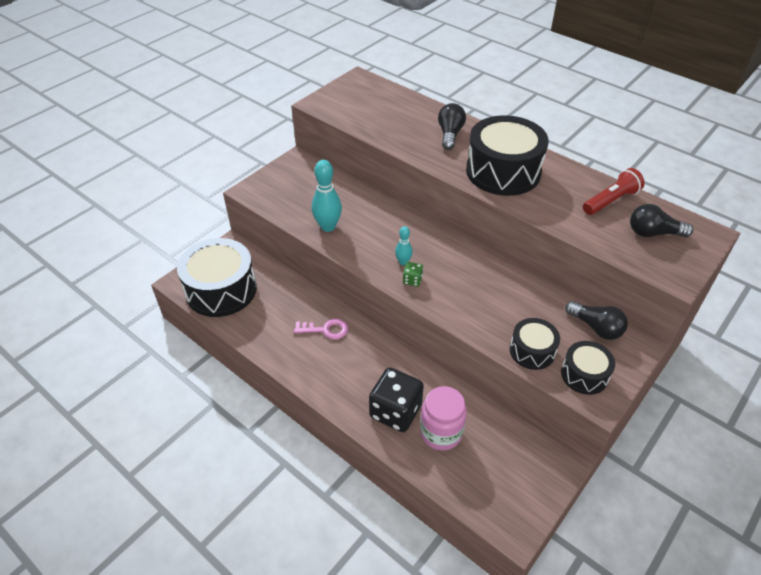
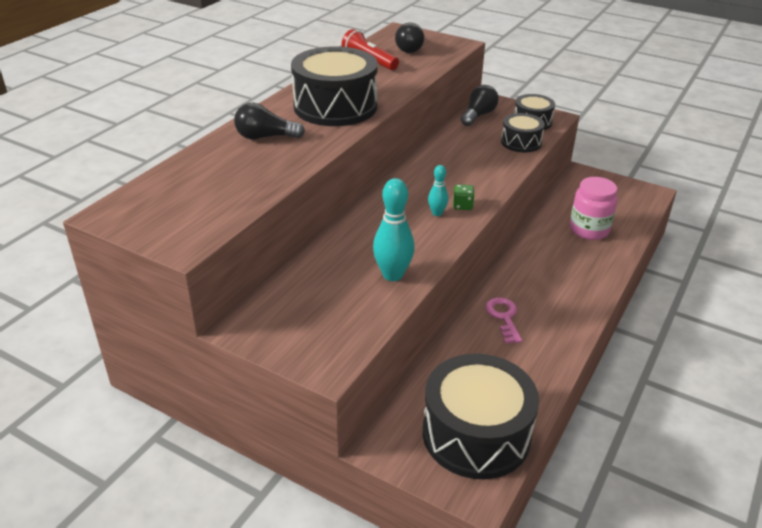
camera: 100 degrees left, 10 degrees down
black dice [369,367,424,432] -> none

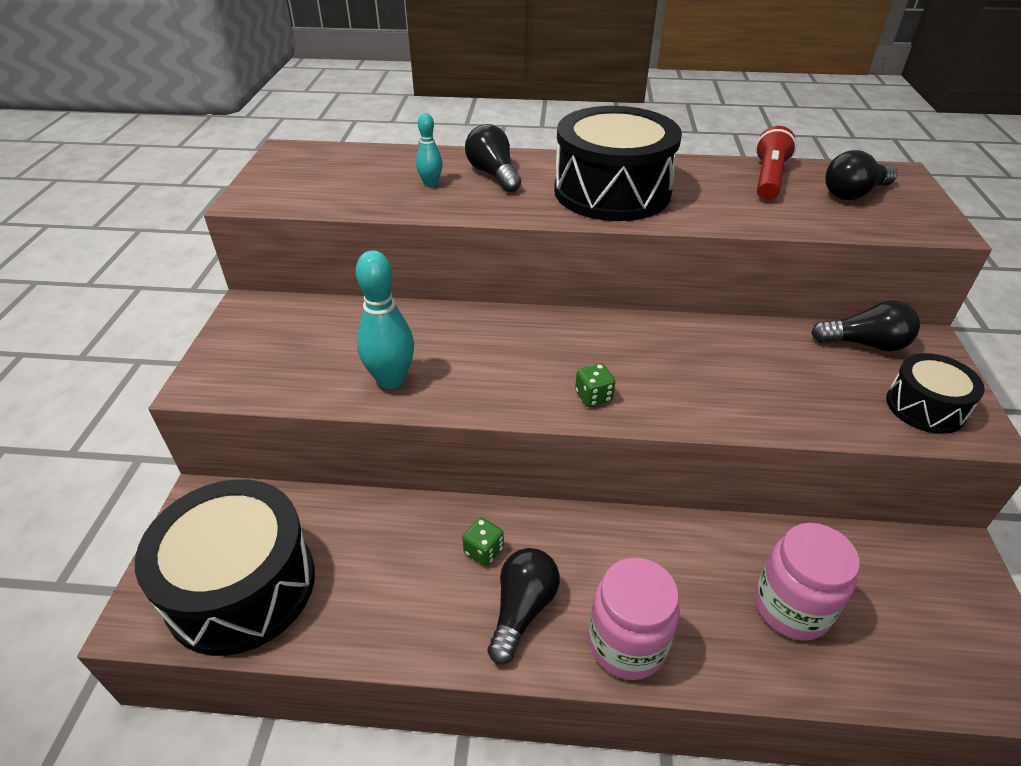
camera: 65 degrees right, 5 degrees up
turquoise bowling pin [428,165,448,216] -> turquoise bowling pin moved to [416,113,443,187]
pink key [485,297,522,344] -> green dice [462,517,504,566]
black drum [501,113,545,152] -> none
none -> black light bulb [488,548,560,664]
none -> pink jar [589,558,680,680]

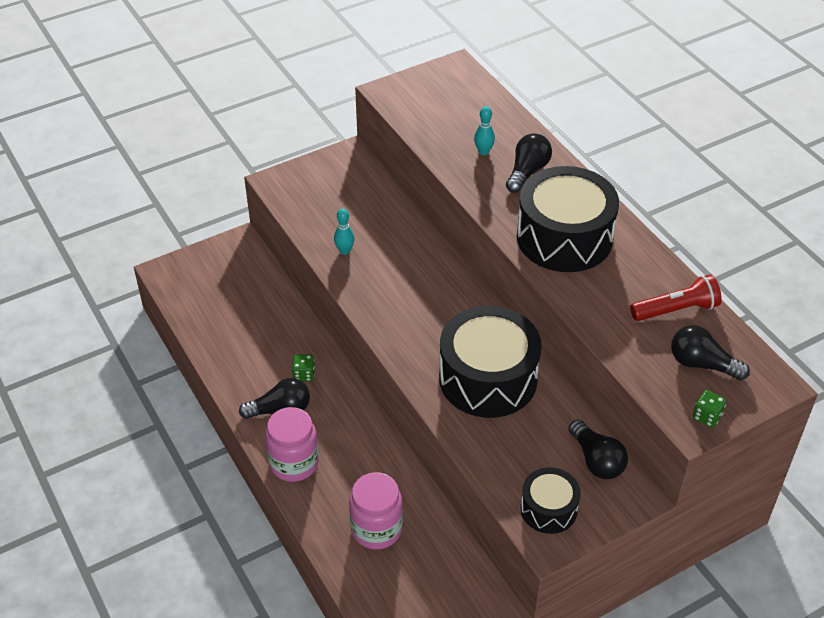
camera: 55 degrees right, 5 degrees up
black drum [135,479,315,656] -> black drum moved to [439,306,542,418]
turquoise bowling pin [356,250,414,389] -> turquoise bowling pin [334,209,355,255], size x0.55
green dice [575,363,615,407] -> green dice moved to [693,390,727,427]

